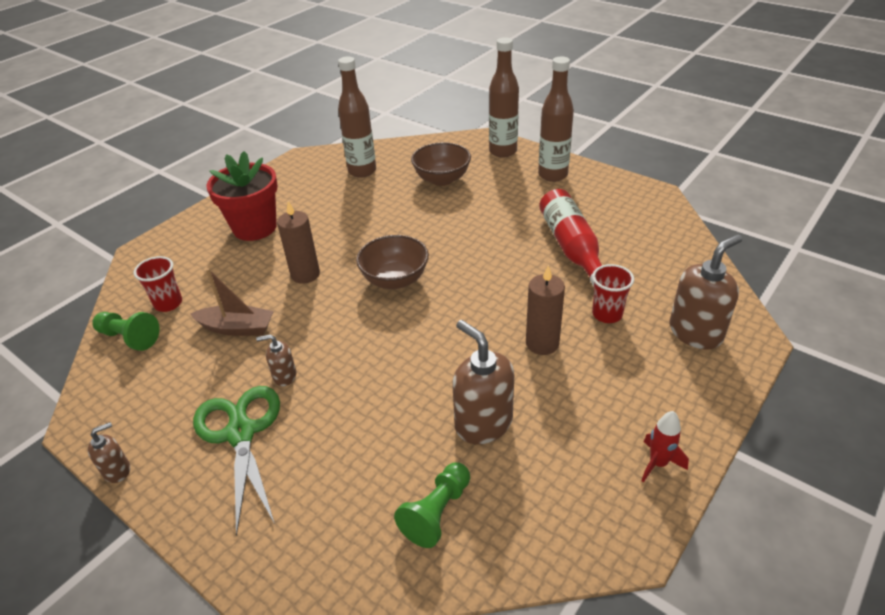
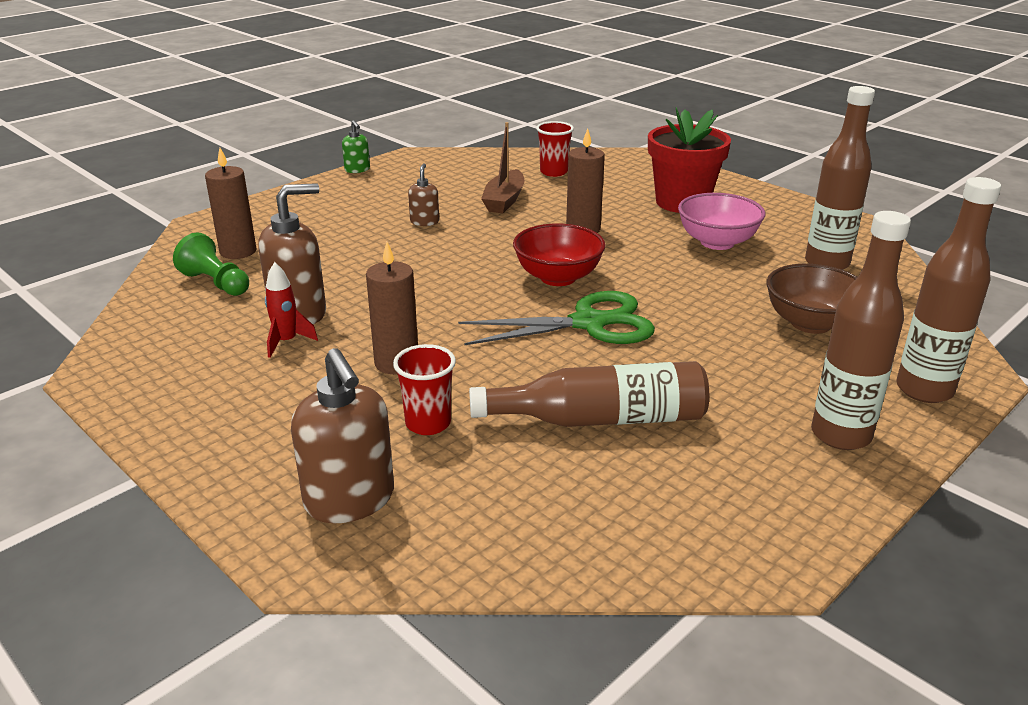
camera: 95 degrees right, 10 degrees down
brown soap dispenser [88,422,130,483] -> green soap dispenser [342,120,370,173]
green pawn [92,312,160,351] -> none
green scissors [193,386,280,536] -> green scissors moved to [458,291,655,345]
brown bowl [356,235,429,289] -> red bowl [513,223,606,286]
red bottle [539,189,602,287] -> brown bottle [469,361,709,427]
red rocket [641,411,689,482] -> red rocket moved to [265,262,318,358]
none -> brown candle [205,148,257,259]
none -> pink bowl [678,193,766,250]

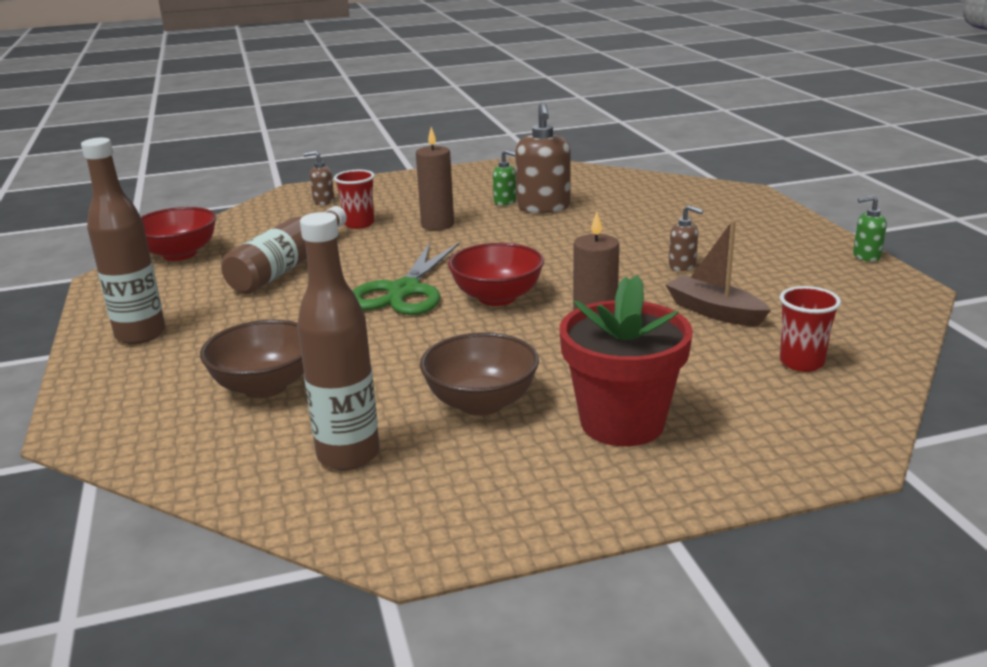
camera: 120 degrees right, 5 degrees down
green pawn [173,232,249,296] -> none
brown candle [205,148,257,259] -> none
red rocket [265,262,318,358] -> green soap dispenser [493,150,516,206]
brown soap dispenser [291,348,394,523] -> brown soap dispenser [304,151,335,205], size x0.52
pink bowl [678,193,766,250] -> brown bowl [420,332,539,416]
brown bottle [896,177,1001,403] -> none
none -> red bowl [141,207,216,261]

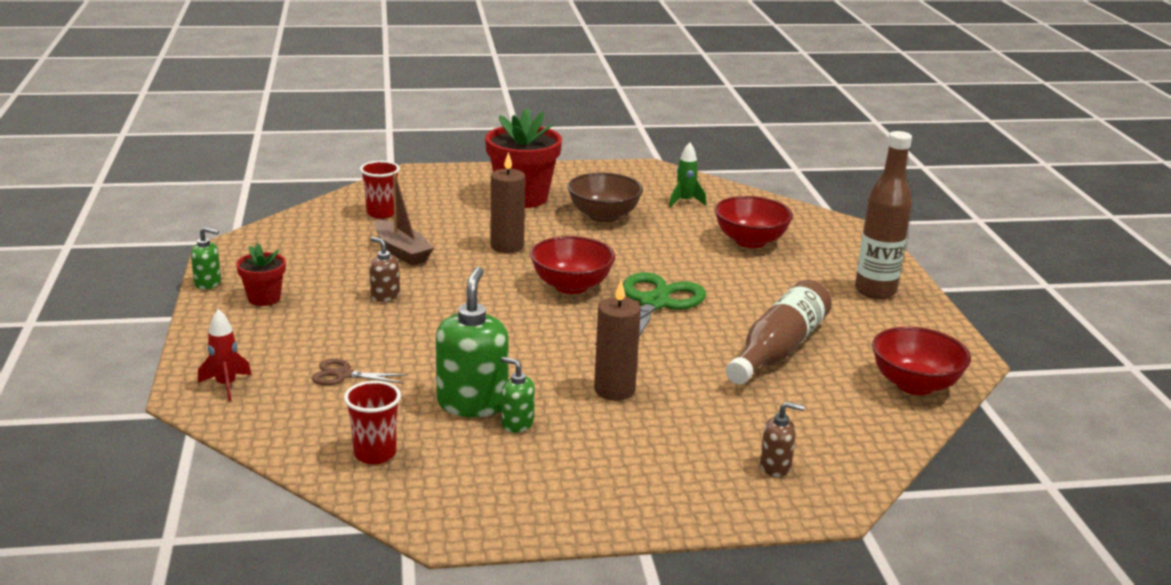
camera: 175 degrees left, 0 degrees up
brown bowl [200,320,304,398] -> red bowl [714,196,793,248]
brown bottle [297,212,380,470] -> green rocket [669,142,706,207]
red cup [334,170,375,229] -> red cup moved to [344,381,401,464]
brown soap dispenser [515,102,571,214] -> green soap dispenser [436,267,509,417]
none -> red rocket [198,309,252,401]
none -> red flower pot [236,243,286,306]
none -> brown scissors [312,359,408,385]

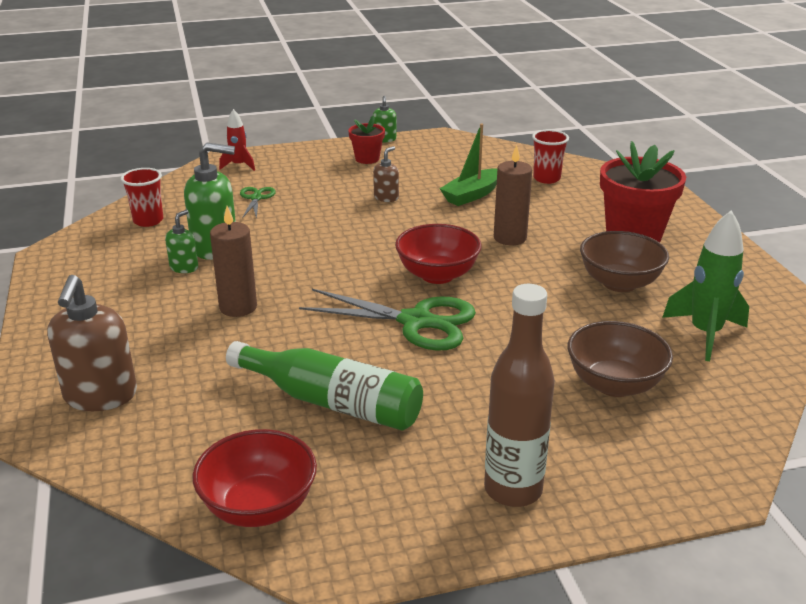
camera: 85 degrees right, 5 degrees up
brown scissors [312,359,408,385] -> green scissors [240,187,276,219]
brown boat [374,173,434,265] -> green boat [440,124,498,206]
green rocket [669,142,706,207] -> green rocket [662,210,749,361], size x1.68
red bowl [714,196,793,248] -> brown bowl [568,321,673,397]
brown bottle [726,280,832,384] -> green bottle [226,341,423,430]
brown soap dispenser [760,401,805,477] -> brown soap dispenser [47,275,137,411], size x1.94

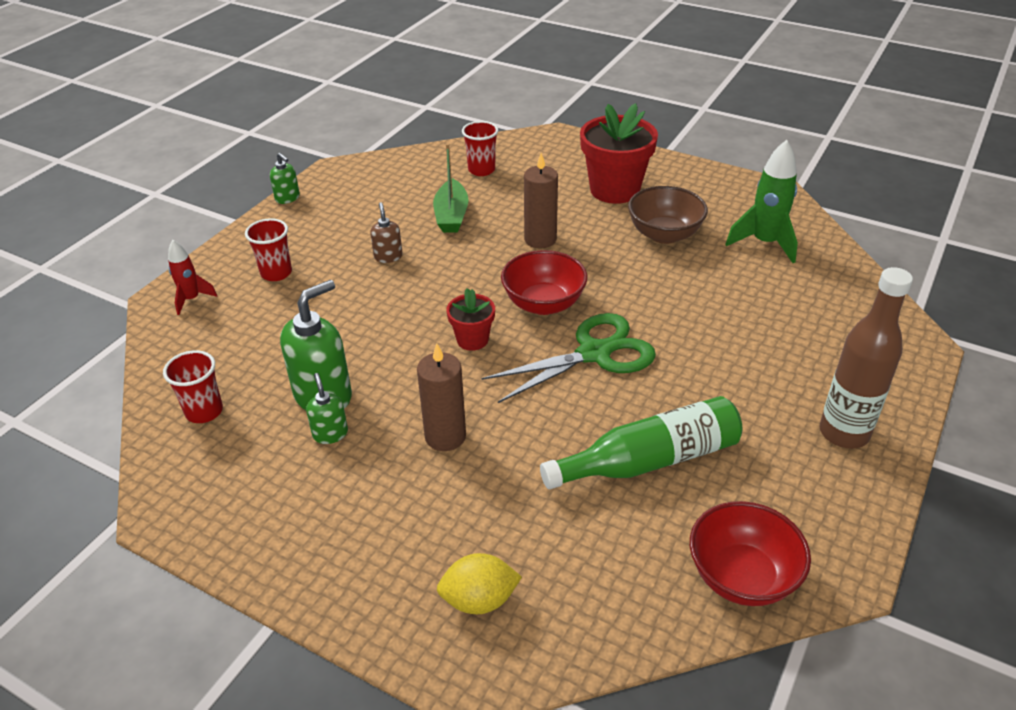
camera: 45 degrees left, 10 degrees up
brown soap dispenser [47,275,137,411] -> yellow lemon [437,553,522,614]
green scissors [240,187,276,219] -> none
red flower pot [348,116,385,164] -> red flower pot moved to [447,288,495,351]
brown bowl [568,321,673,397] -> none
none -> red cup [245,218,292,281]

